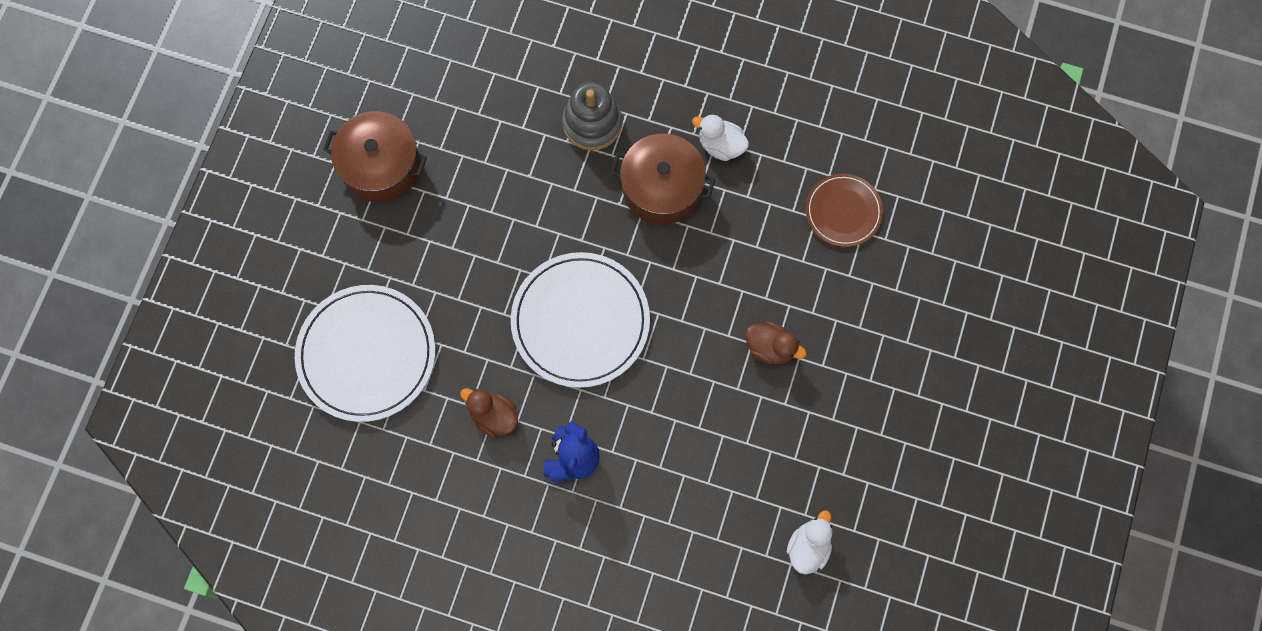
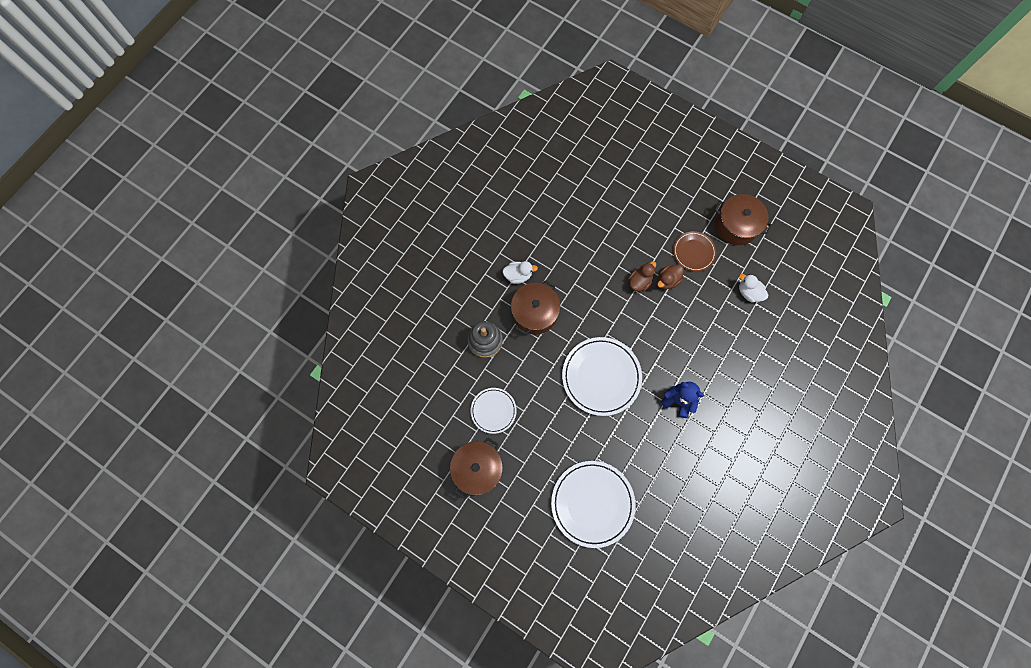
camera: 75 degrees left, 0 degrees up
brown duck [460,388,518,438] -> brown duck moved to [657,265,684,290]
white duck [692,114,749,161] -> white duck turned 135 degrees counterclockwise [502,261,538,284]
brown plate [806,174,883,247] -> brown plate moved to [673,231,716,272]
none -> white plate [471,388,516,434]
none -> brown pot [715,194,772,245]

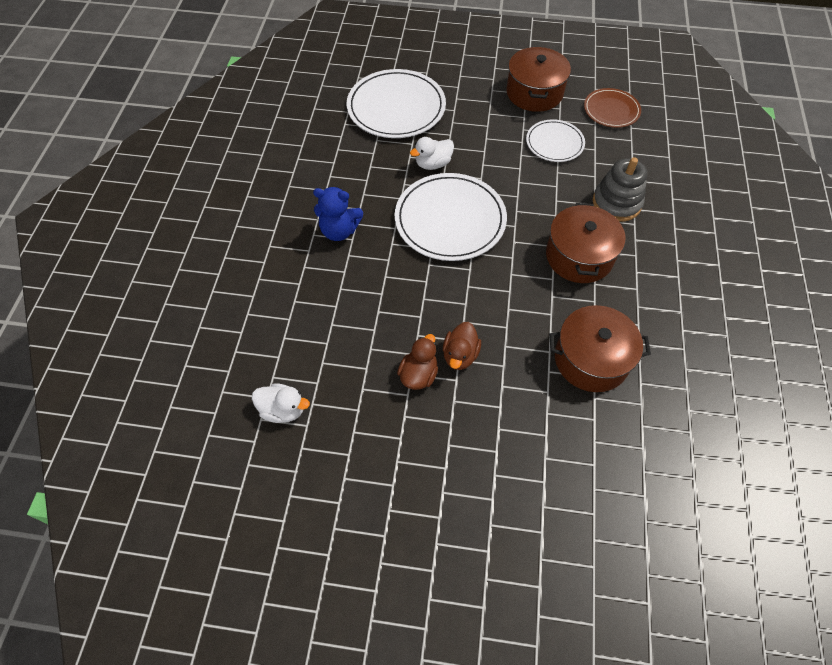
camera: 155 degrees right, 15 degrees down
white duck [502,261,538,284] -> white duck moved to [410,137,454,170]
brown plate [673,231,716,272] -> brown plate moved to [584,88,641,128]
brown pot [715,194,772,245] -> brown pot moved to [549,305,651,392]

